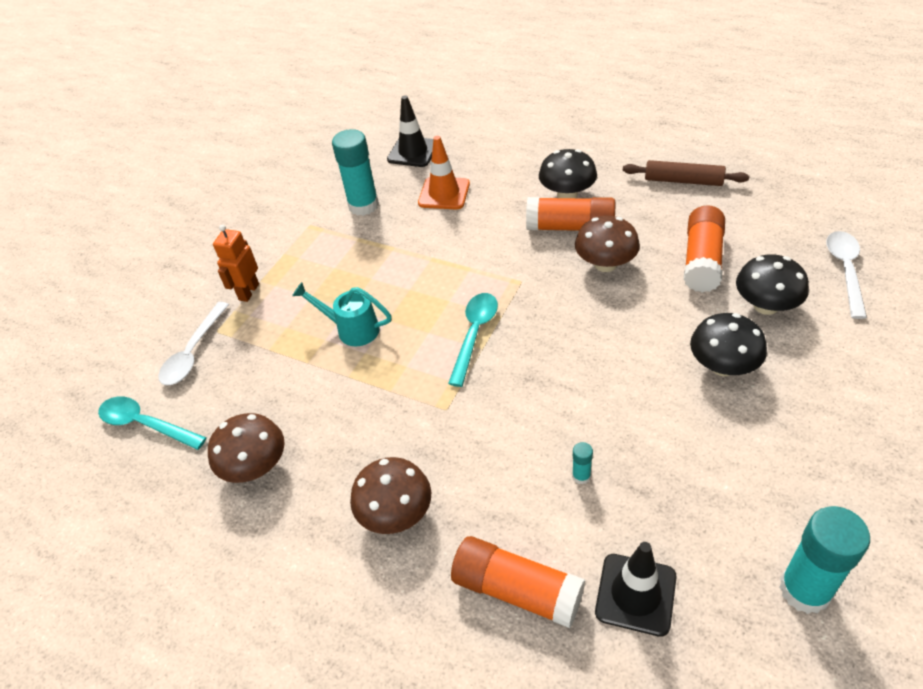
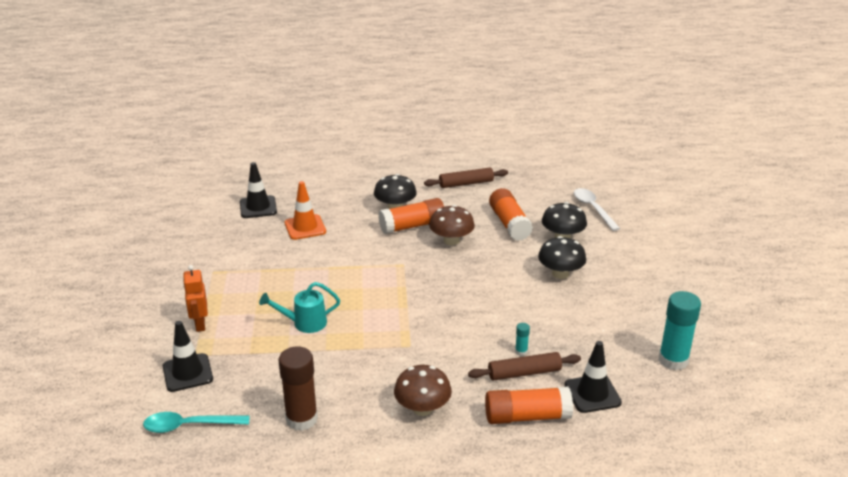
camera: 35 degrees left, 15 degrees down
white spoon [158,302,229,385] -> black traffic cone [163,321,213,392]
brown mushroom [208,413,285,483] -> brown glue stick [278,347,318,431]
turquoise glue stick [332,129,379,216] -> none
turquoise spoon [448,293,498,387] -> none
none -> brown rolling pin [468,352,581,381]

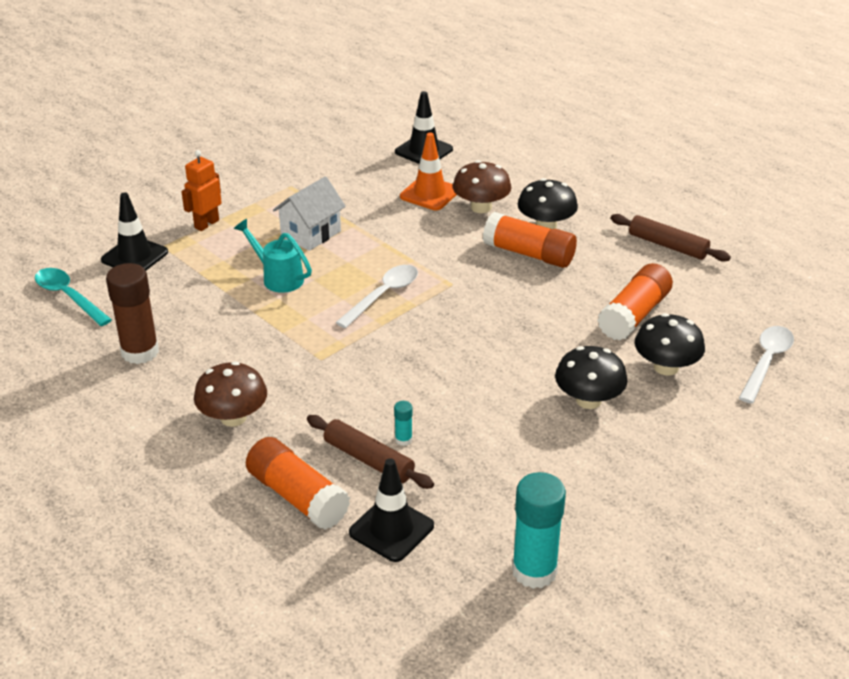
camera: 50 degrees right, 5 degrees up
brown mushroom [429,205,475,245] -> brown mushroom moved to [453,160,512,213]
none -> white house [273,176,346,251]
none -> white spoon [335,265,418,328]

